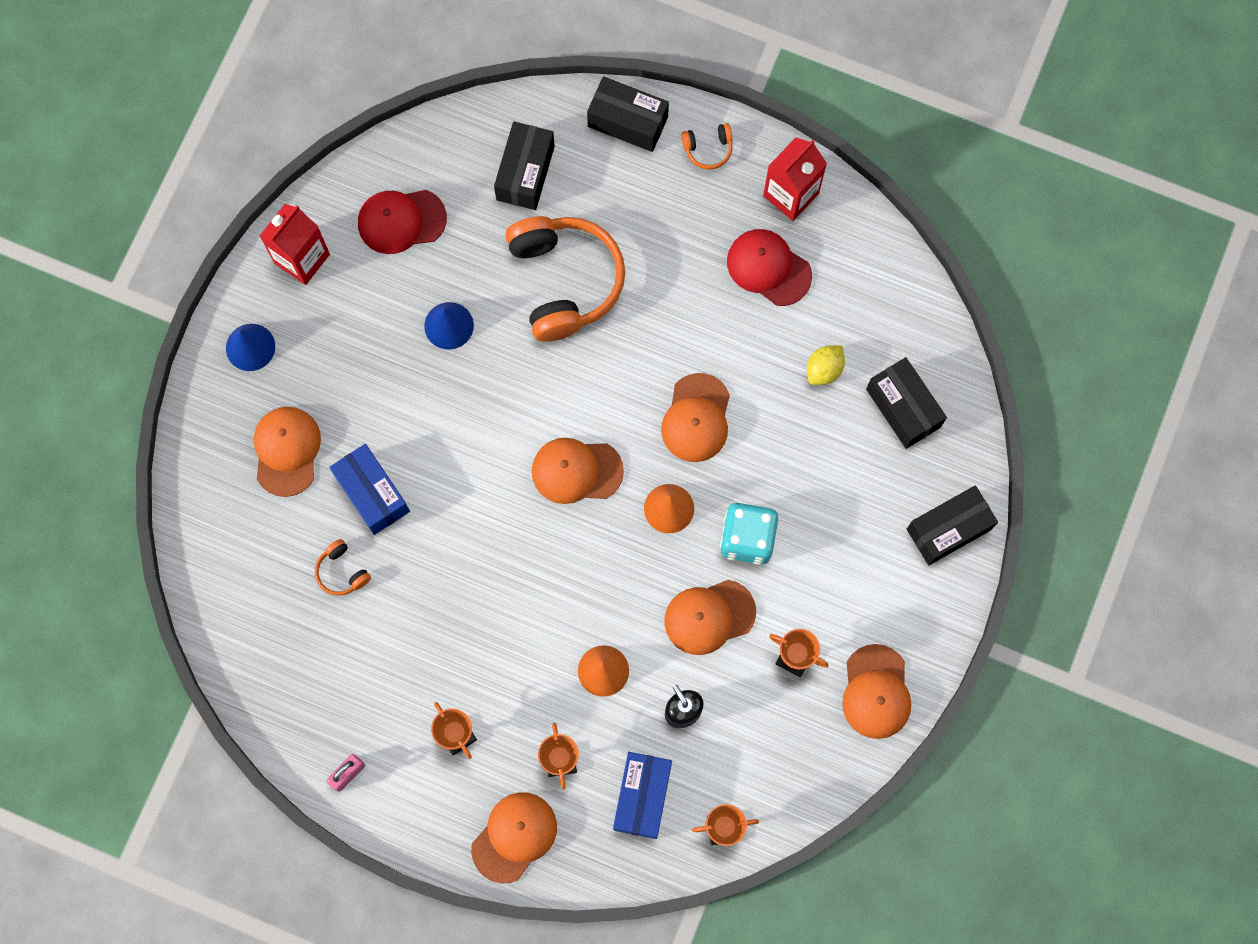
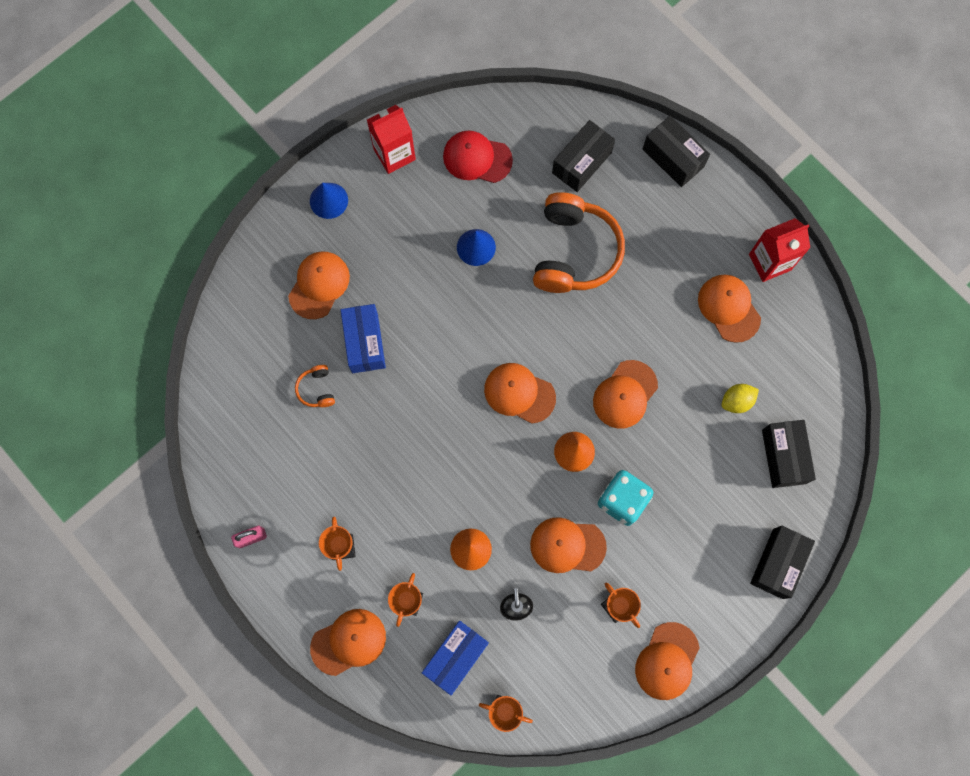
camera: 25 degrees right, 0 degrees up
orange headphones [682,123,733,170] -> none
red cap [727,229,812,306] -> orange cap [698,275,761,343]
black box [907,485,998,565] -> black box turned 60 degrees counterclockwise [750,526,815,599]

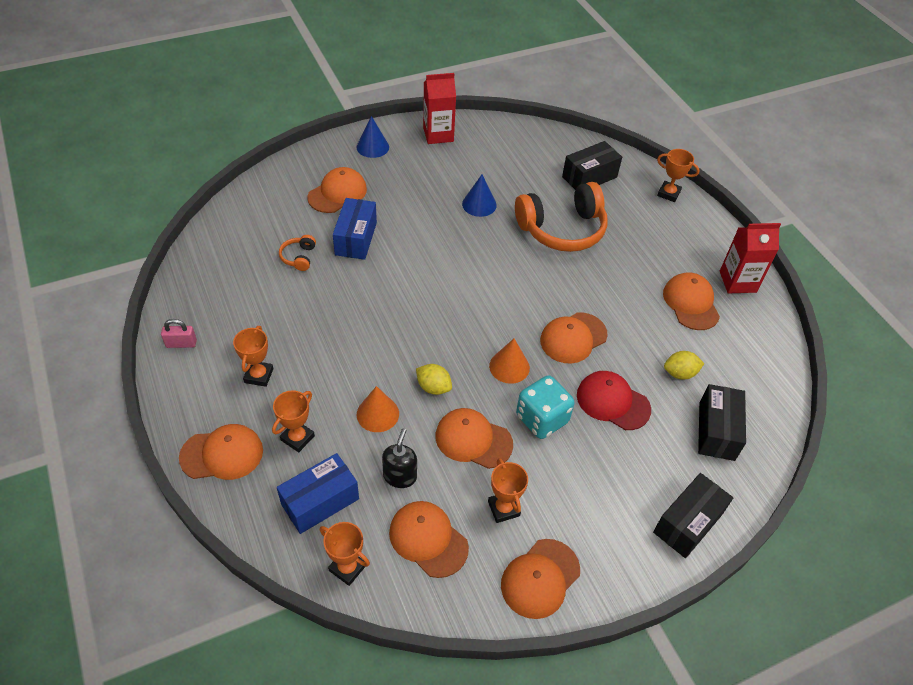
camera: 15 degrees right, 25 degrees down
red cap [443,130,513,183] -> red cap moved to [577,371,651,430]
orange cap [484,363,556,424] -> orange cap moved to [389,501,469,578]
orange headphones [533,192,625,293] -> orange headphones turned 45 degrees clockwise [515,182,608,252]
black box [643,116,710,187] -> orange trophy [657,149,700,202]
none -> yellow lemon [416,364,452,395]

